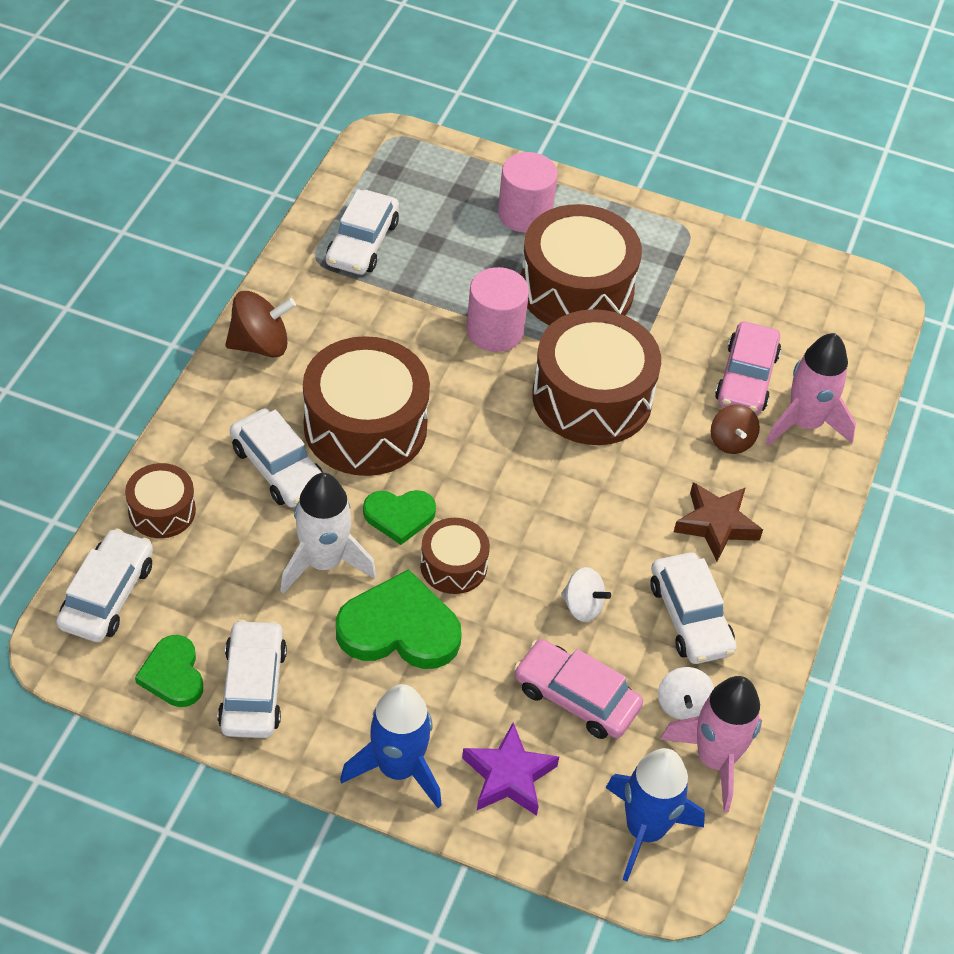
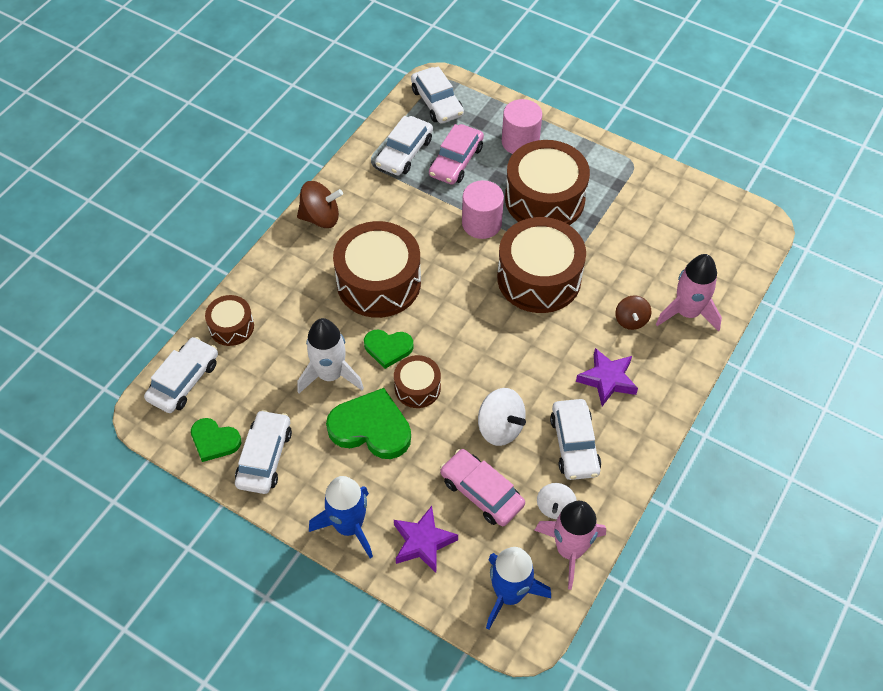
camera: 15 degrees right, 5 degrees up
green heart [135,635,203,707] -> green heart turned 60 degrees counterclockwise [191,418,241,462]
white car [230,408,324,507] -> white car moved to [411,66,464,124]
white spinning top [561,567,611,622] -> white spinning top [478,388,526,446], size x1.52
brown star [674,482,763,561] -> purple star [576,348,638,406]
pink car [715,321,781,415] -> pink car moved to [429,124,484,185]

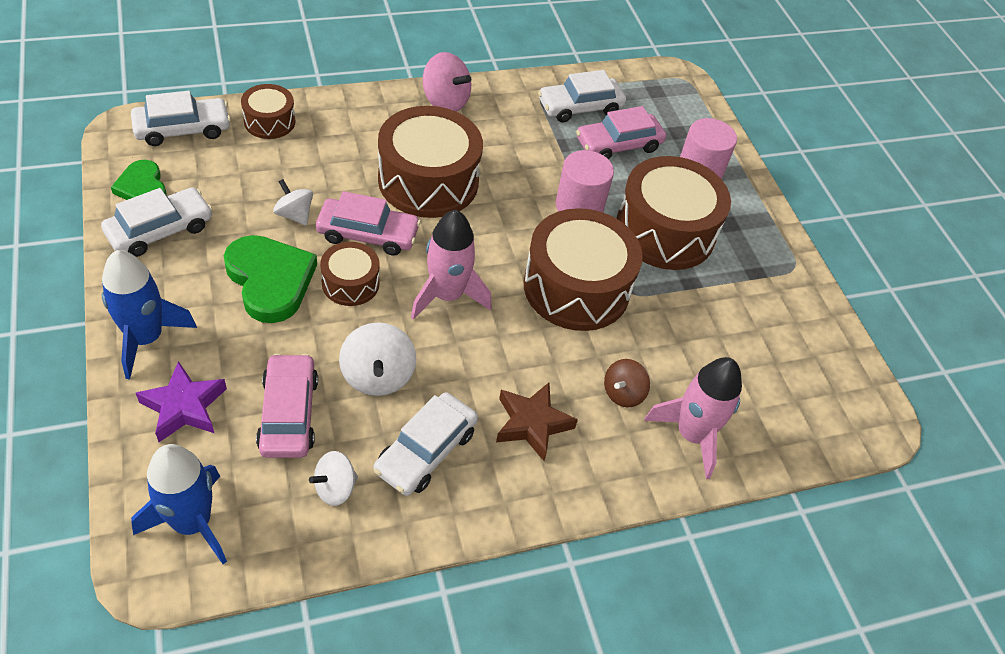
camera: 35 degrees right, 5 degrees down
brown spinning top [297,181,343,228] -> pink spinning top [423,52,471,112]
white rocket [297,318,364,393] -> white spinning top [273,179,313,226]
green heart [364,329,414,369] -> pink car [316,191,421,256]
white car [411,66,464,124] -> none
pink rocket [534,501,606,590] -> pink rocket moved to [411,210,492,320]
purple star [576,348,638,406] -> brown star [496,382,578,461]

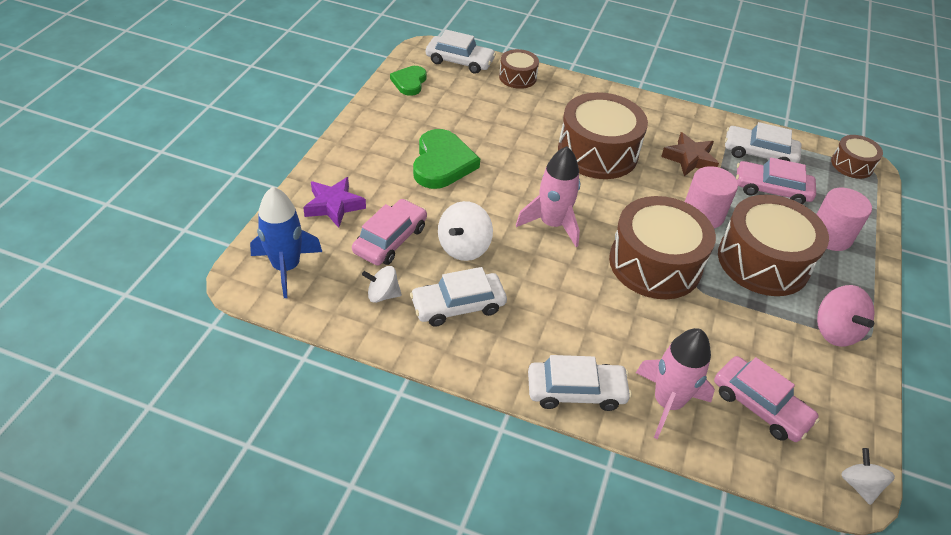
camera: 40 degrees right, 5 degrees down
white car [101,187,212,257] -> white car moved to [528,355,632,411]
blue rocket [102,250,197,379] -> none
white spinning top [273,179,313,226] -> white spinning top moved to [841,448,895,505]
pink car [316,191,421,256] -> pink car moved to [714,356,820,442]
brown drum [320,242,380,306] -> brown drum moved to [831,135,883,179]
pink spinning top [423,52,471,112] -> pink spinning top moved to [817,285,875,347]
brown star [496,382,578,461] -> brown star moved to [661,132,719,176]
brown spinning top [604,359,650,407] -> none

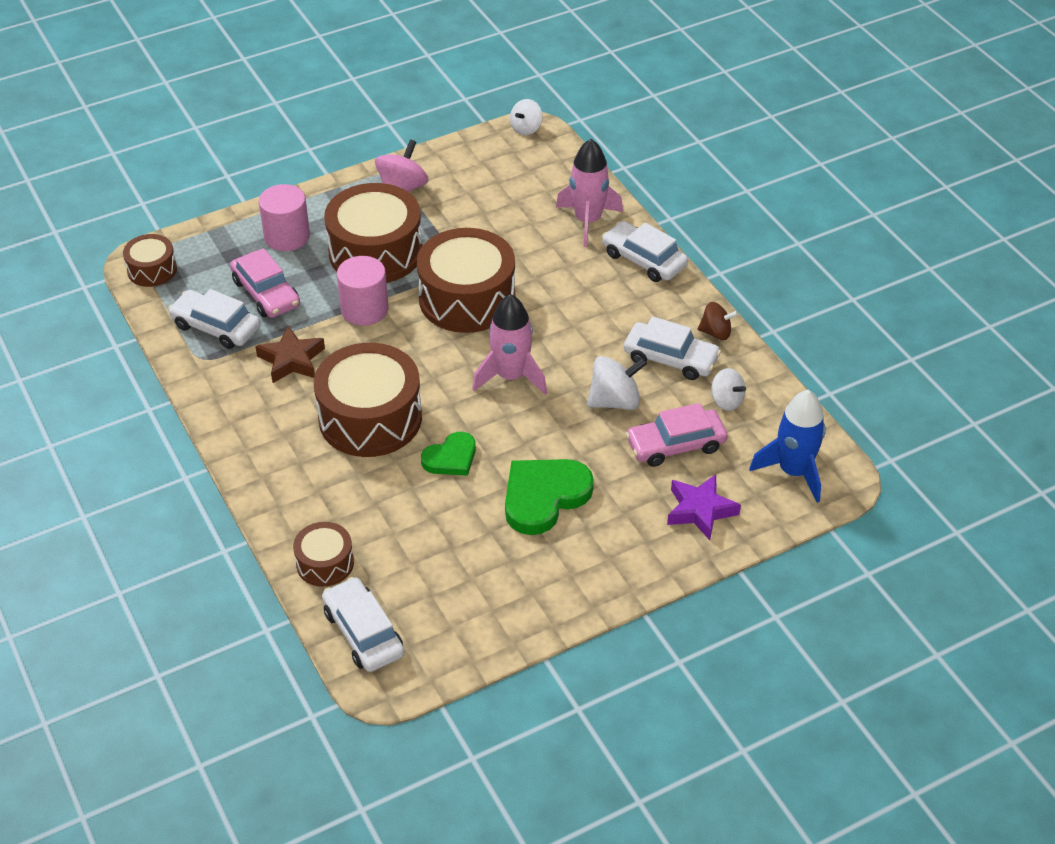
camera: 135 degrees left, 0 degrees up
green heart [390,66,427,96] -> green heart moved to [421,432,476,476]
pink car [714,356,820,442] -> none
white car [725,122,801,163] -> white car turned 150 degrees clockwise [168,289,261,349]
none -> brown spinning top [698,302,739,340]

